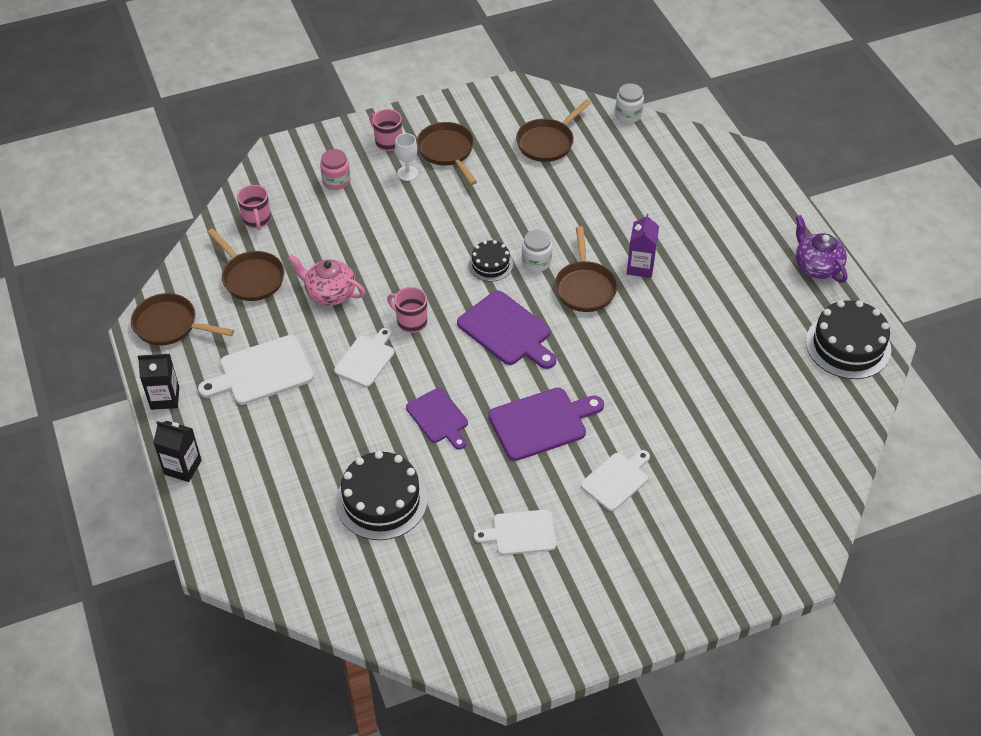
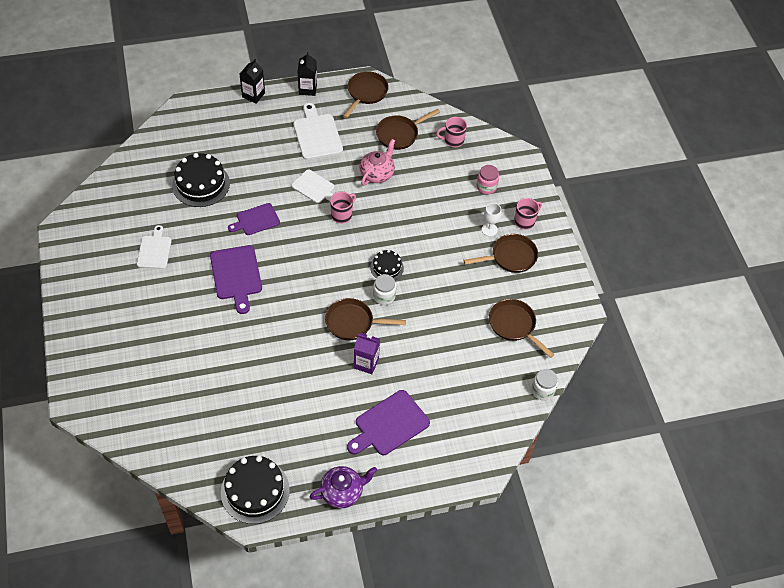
camera: 95 degrees right, 5 degrees up
purple cutting board [457,290,556,369] -> purple cutting board moved to [347,390,430,455]
white cutting board [581,450,650,511] -> none

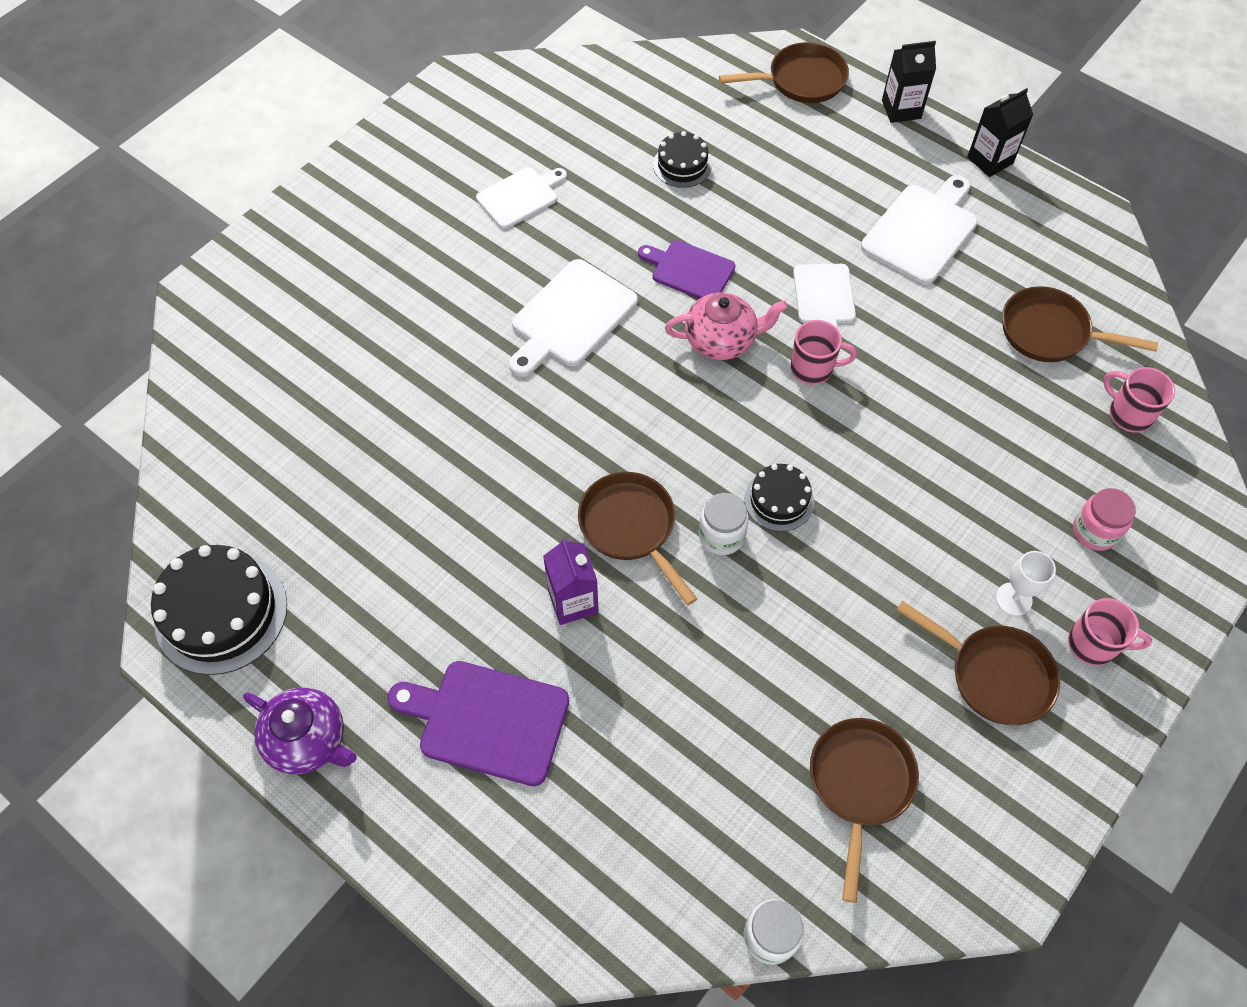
camera: 55 degrees right, 5 degrees up
black cake [172,153,230,207] -> black cake [653,131,712,188], size x0.56
purple cutting board [210,245,262,314] -> white cutting board [509,259,638,377]
brown pan [343,71,389,118] -> brown pan moved to [719,42,849,103]
pink teapot [360,139,395,186] -> pink teapot moved to [665,292,788,360]

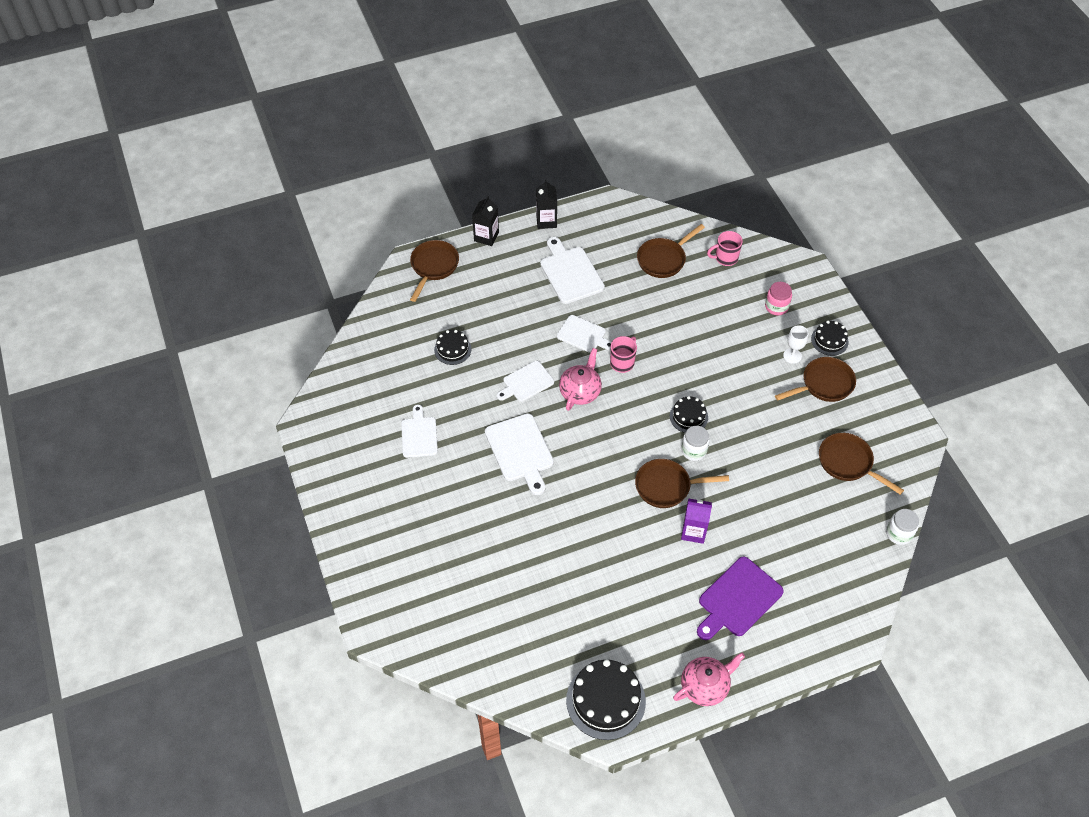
camera: 60 degrees left, 5 degrees down
purple teapot [243,687,357,774] -> pink teapot [673,652,745,706]
purple cutting board [638,240,735,299] -> white cutting board [497,361,554,402]
pink mug [1068,598,1152,666] -> black cake [811,321,849,356]

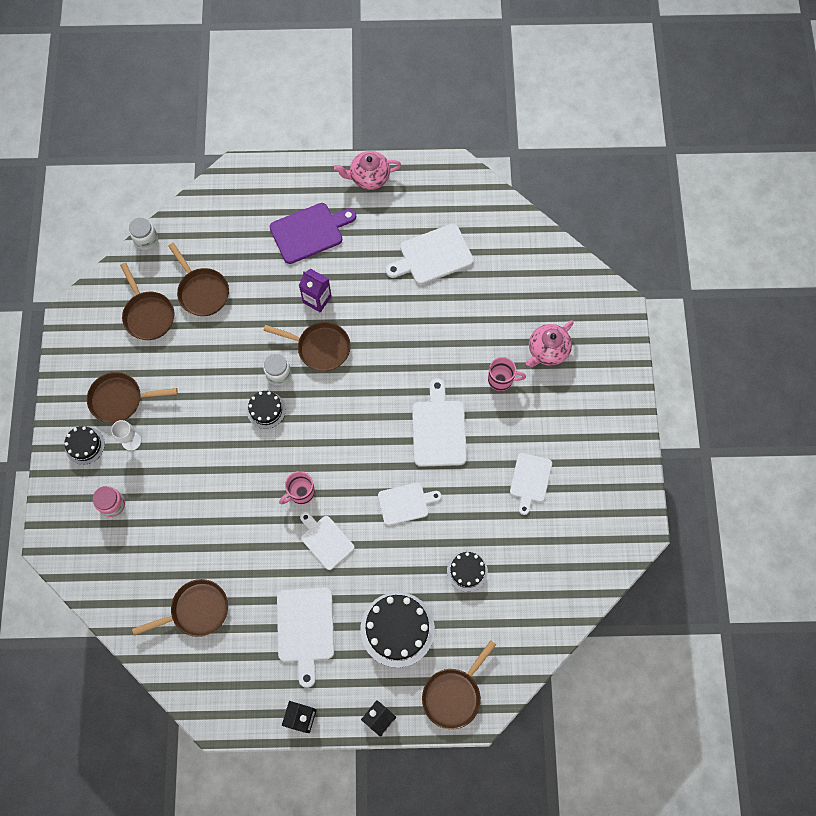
camera: 160 degrees left, 15 degrees up
pink teapot [559,348,602,411] -> pink teapot moved to [526,320,574,367]
black cake [566,660,646,740] -> black cake moved to [360,592,435,668]
pink mug [707,231,743,266] -> pink mug moved to [488,357,526,391]
none -> brown pan [168,243,229,316]
none -> white cutting board [386,224,474,285]

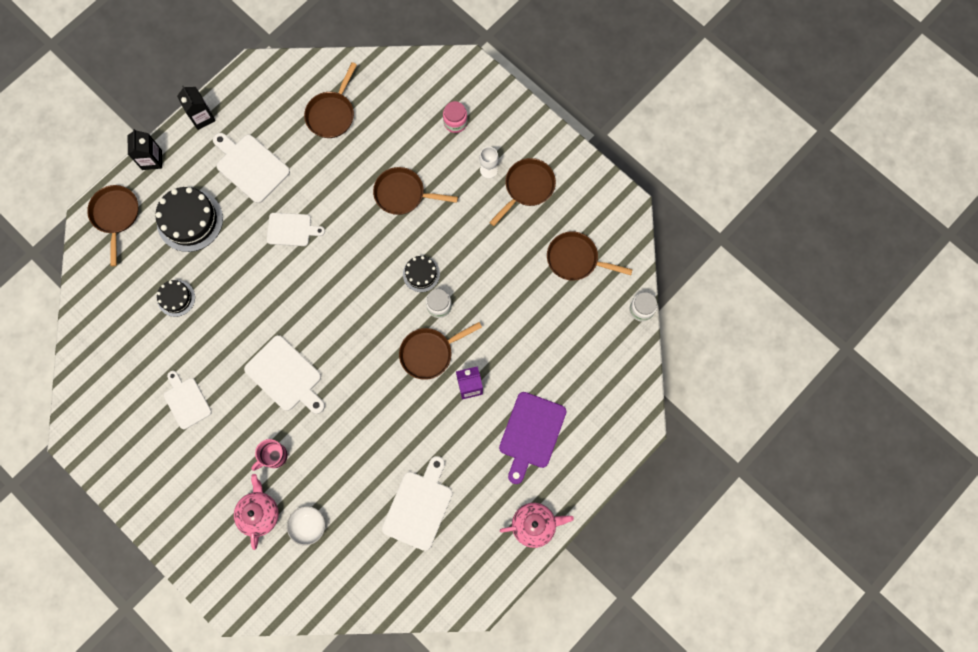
camera: 135 degrees right, 5 degrees up
black cake [64,426,105,465] -> none
brown pan [168,243,229,316] -> brown pan moved to [373,167,458,215]
pink mug [279,471,315,504] -> none
pink teapot [334,151,401,190] -> pink teapot turned 45 degrees clockwise [500,503,574,548]
white cutting board [378,483,442,525] -> none
none -> white bowl [287,506,325,545]

